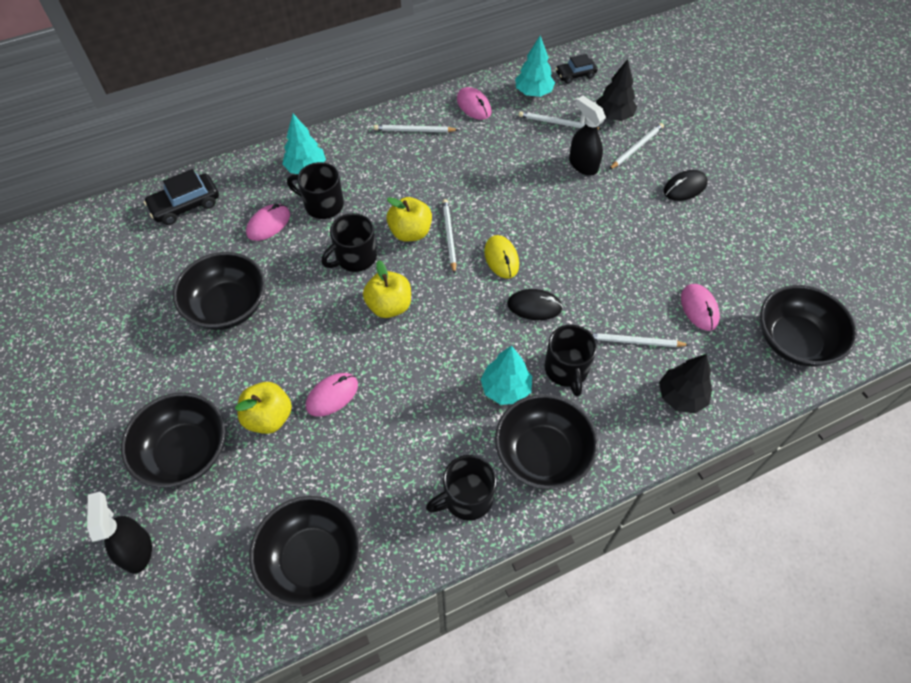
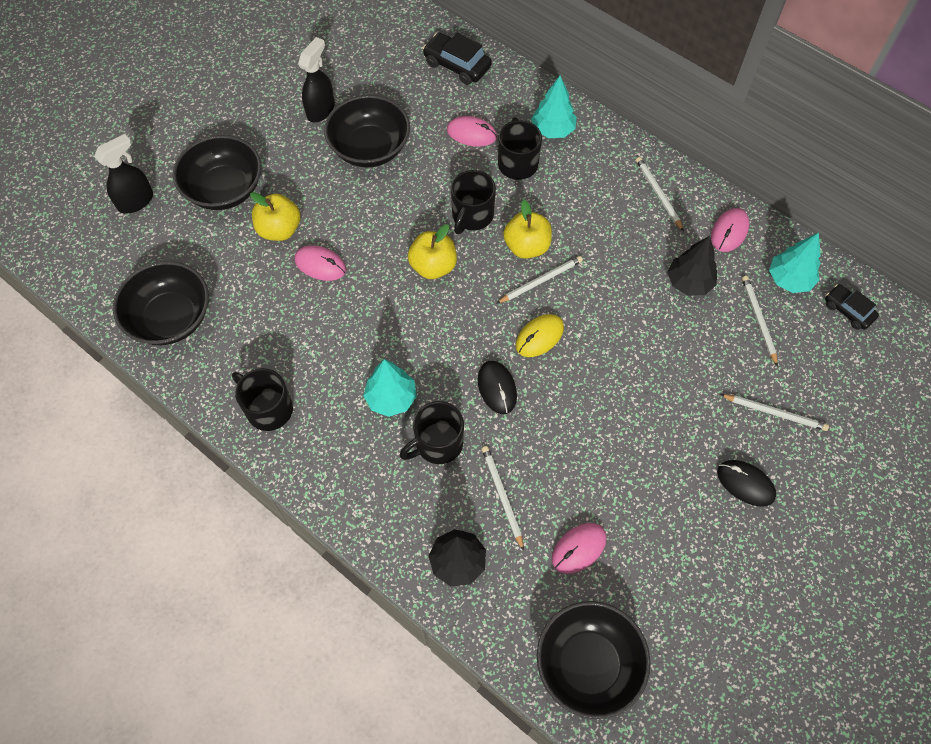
camera: 65 degrees right, 5 degrees up
black mug [321,213,377,272] -> black mug turned 90 degrees counterclockwise [451,170,496,234]
black bowl [495,394,598,490] -> none
black spray bottle [569,96,606,176] -> black spray bottle moved to [298,37,335,122]
black tree [596,59,637,121] -> black tree moved to [667,236,717,296]

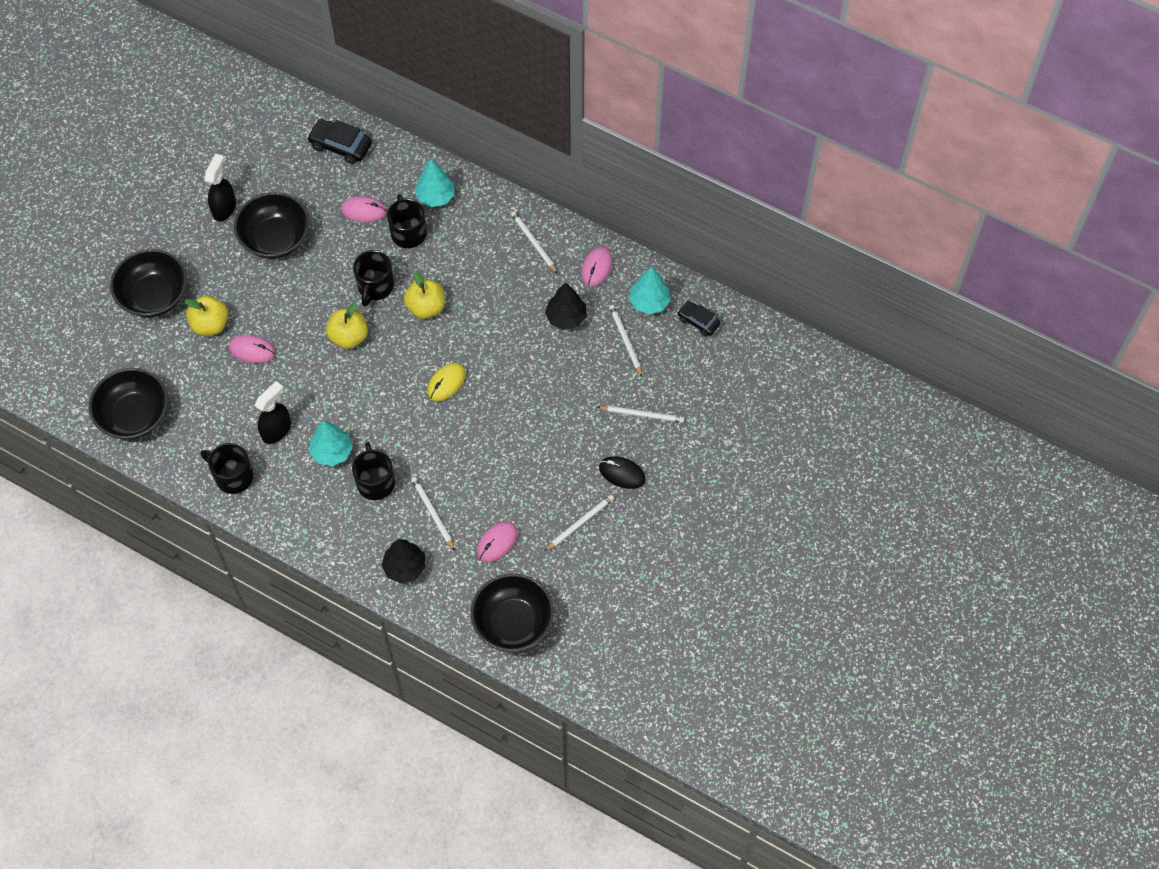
camera: 10 degrees left, 0 degrees up
black spray bottle [94,134,153,214] -> black spray bottle moved to [254,381,291,444]
black mug [400,401,464,464] -> black mug turned 120 degrees clockwise [352,442,395,500]
black mouse [478,361,517,414] -> none
white pencil [497,256,583,303] -> white pencil moved to [545,495,614,551]

